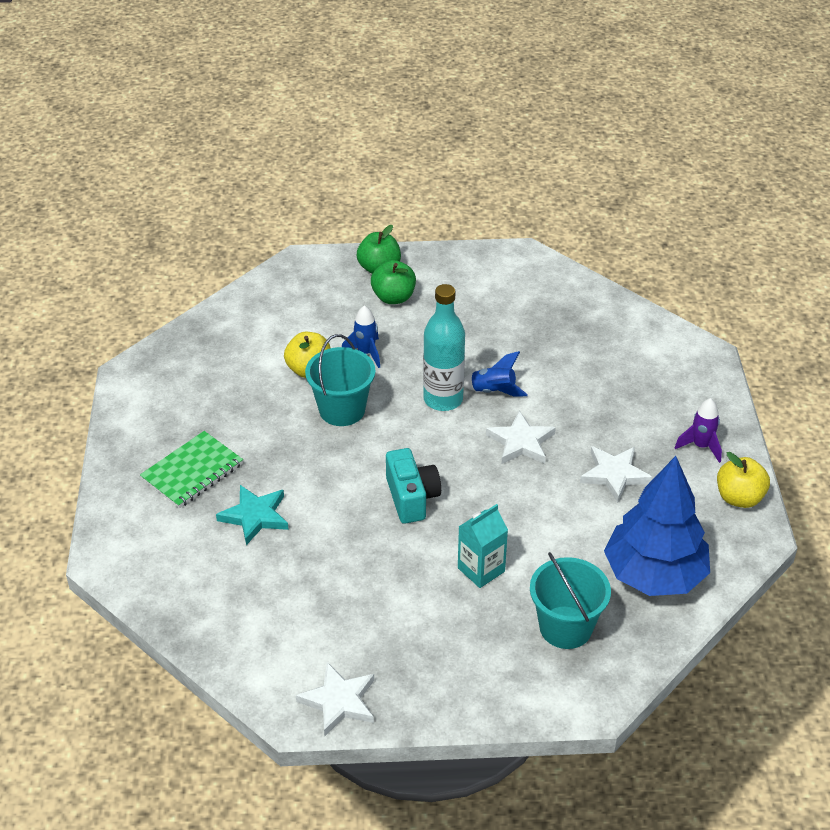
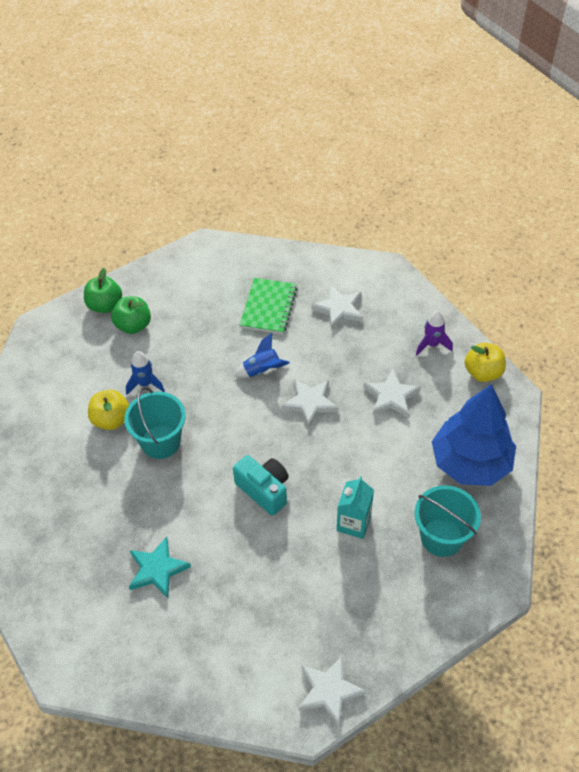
camera: 30 degrees left, 10 degrees up
green notebook [140,431,243,508] -> green notebook moved to [240,278,297,334]
turquoise bottle [423,284,465,411] -> none
none -> white star [311,285,363,330]

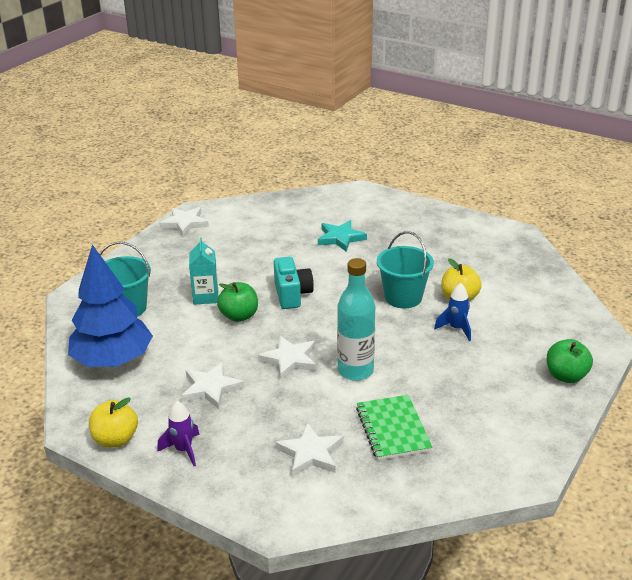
camera: 155 degrees right, 20 degrees down
green apple [111,296,151,334] -> green apple moved to [217,282,258,322]
turquoise camera [233,455,289,516] -> turquoise camera turned 120 degrees counterclockwise [274,257,314,309]
blue rocket [234,333,290,378] -> turquoise bottle [337,258,375,381]

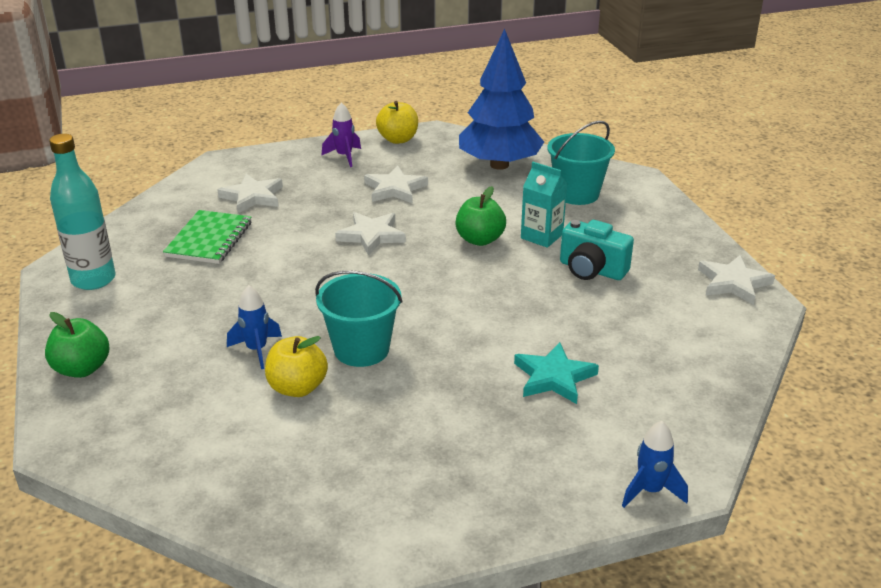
camera: 130 degrees right, 0 degrees up
turquoise camera [274,257,314,309] -> turquoise camera moved to [560,220,634,280]
turquoise bottle [337,258,375,381] -> turquoise bottle moved to [49,134,116,290]
green notebook [356,395,433,460] -> green notebook turned 75 degrees clockwise [163,210,251,264]
none -> blue rocket [622,421,688,508]

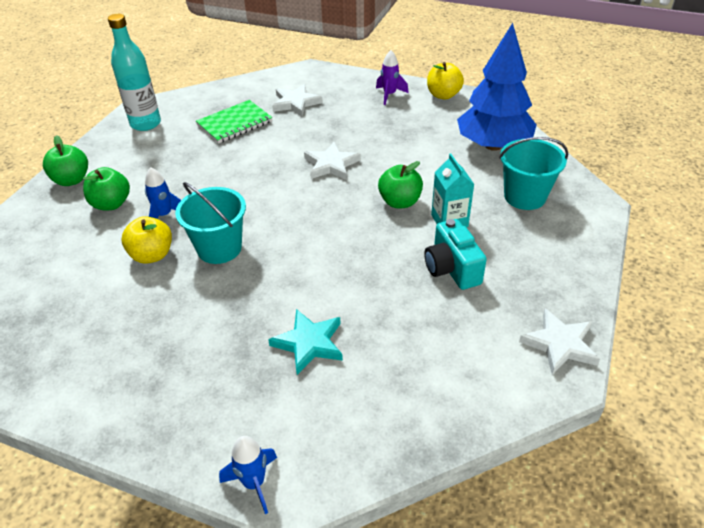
camera: 40 degrees right, 10 degrees up
white star [364,166,428,203] -> none
none -> green apple [83,167,130,210]

